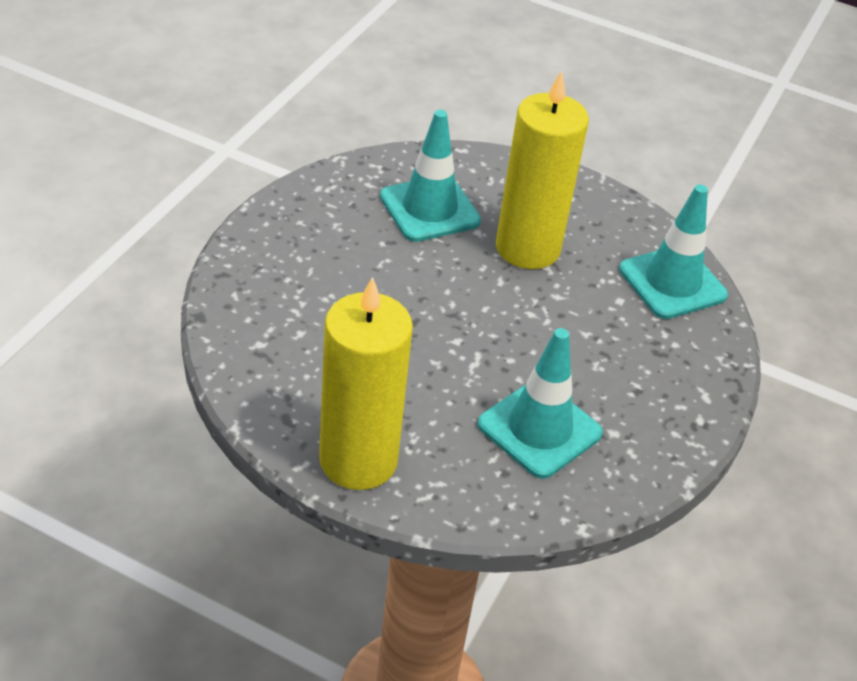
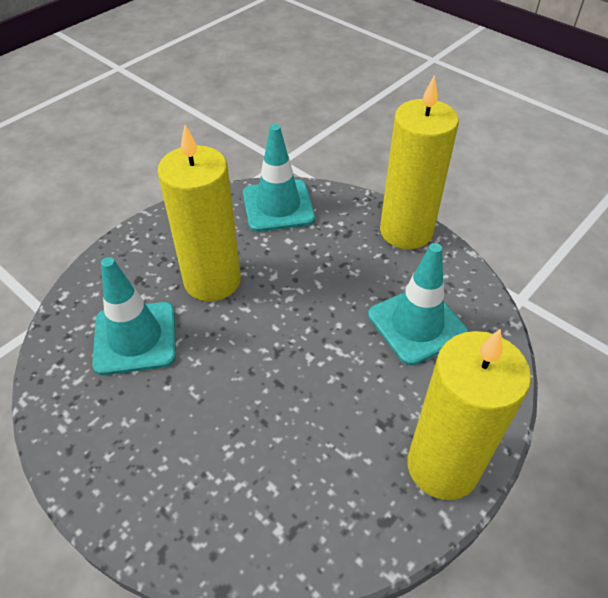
camera: 70 degrees left, 5 degrees up
none -> yellow candle [380,75,459,249]

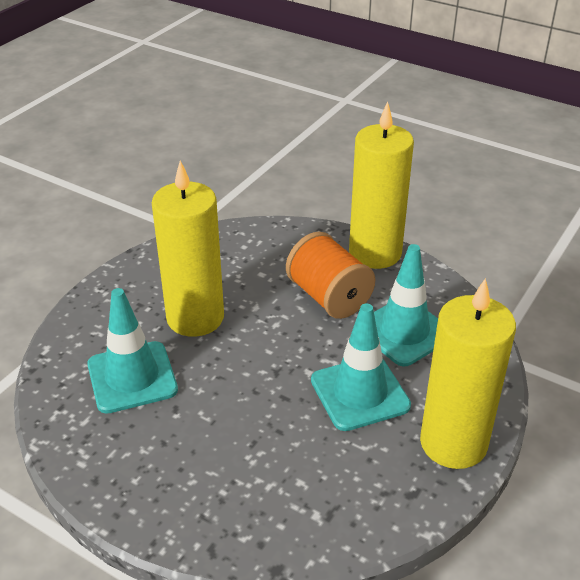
camera: 10 degrees left, 10 degrees down
turquoise traffic cone [243,124,315,232] -> turquoise traffic cone moved to [311,303,411,431]
none -> orange spool [286,232,375,319]

